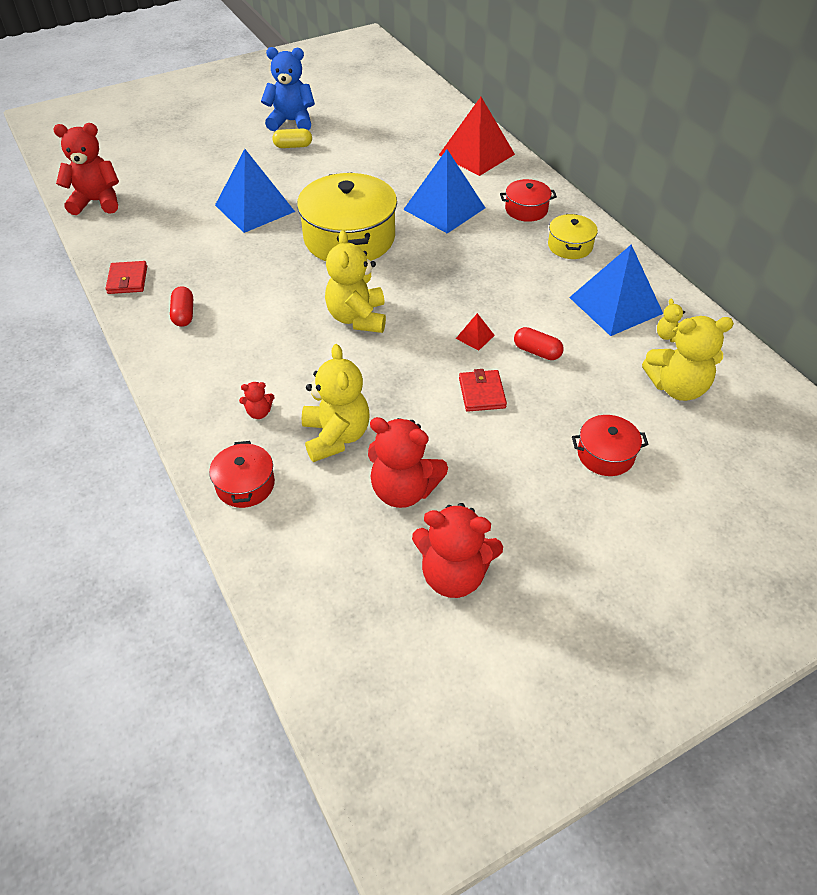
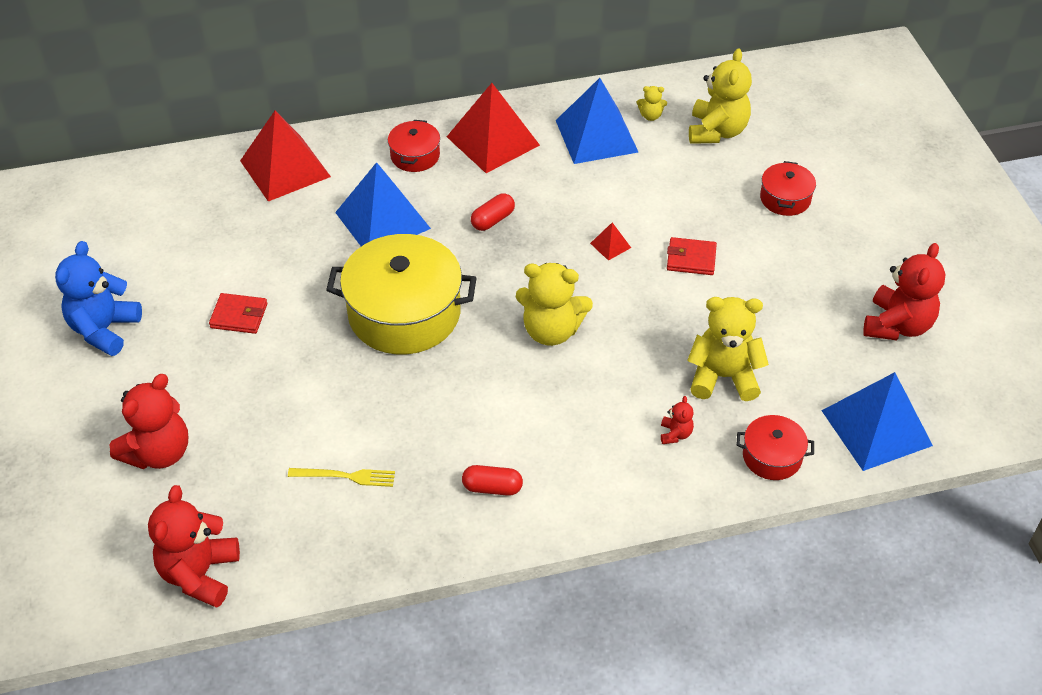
camera: 75 degrees left, 0 degrees up
red wallet [106,261,147,294] -> red wallet moved to [209,293,267,334]
blue pyramid [215,149,295,233] -> blue pyramid moved to [821,372,933,471]
yellow capsule [272,128,312,148] -> none
red teddy bear [368,417,448,508] -> red teddy bear moved to [109,374,188,469]
red capsule [514,327,564,360] -> red capsule moved to [471,193,515,231]
yellow pot [548,214,598,259] -> red pyramid [447,83,540,173]
none -> yellow fork [288,468,395,487]

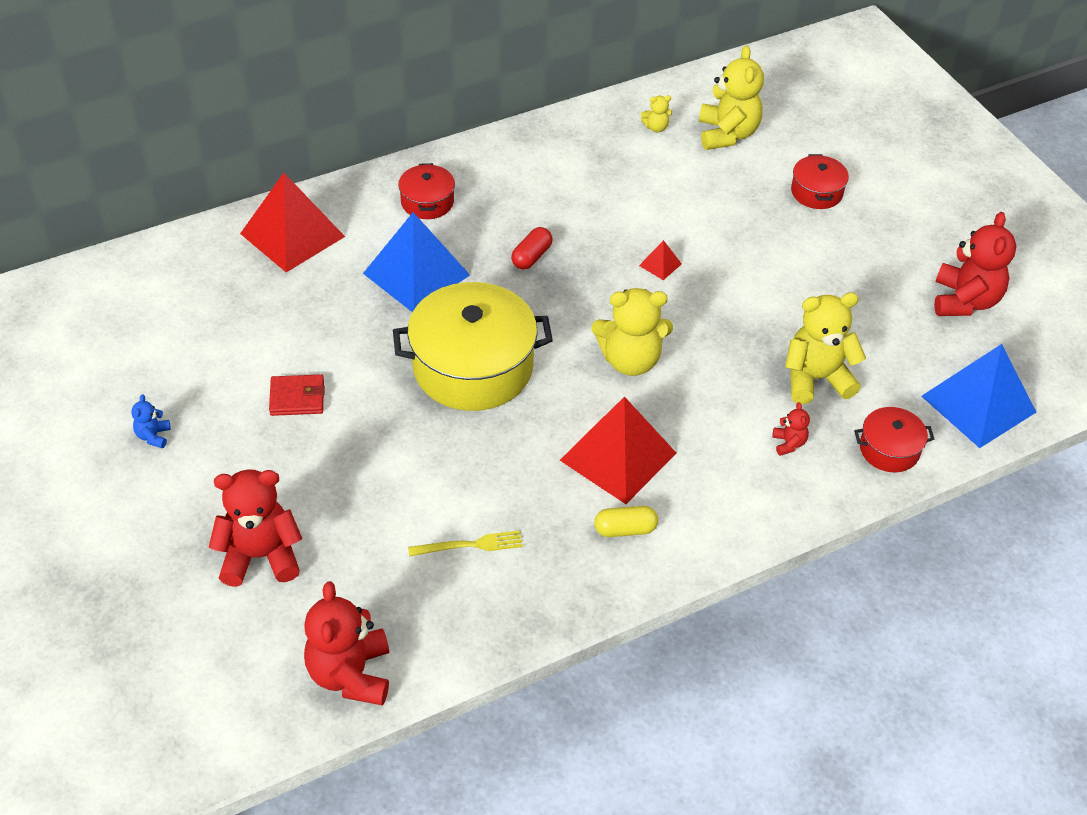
camera: 15 degrees left, 0 degrees up
blue teddy bear [55,241,142,356] -> blue teddy bear [131,394,171,448], size x0.45
red teddy bear [109,374,188,469] -> red teddy bear turned 120 degrees counterclockwise [209,469,303,587]
red pyramid [447,83,540,173] -> red pyramid moved to [560,396,676,504]
red capsule [462,465,523,496] -> yellow capsule [594,506,658,537]
blue pyramid [556,78,638,164] -> none
red wallet [667,237,717,275] -> none

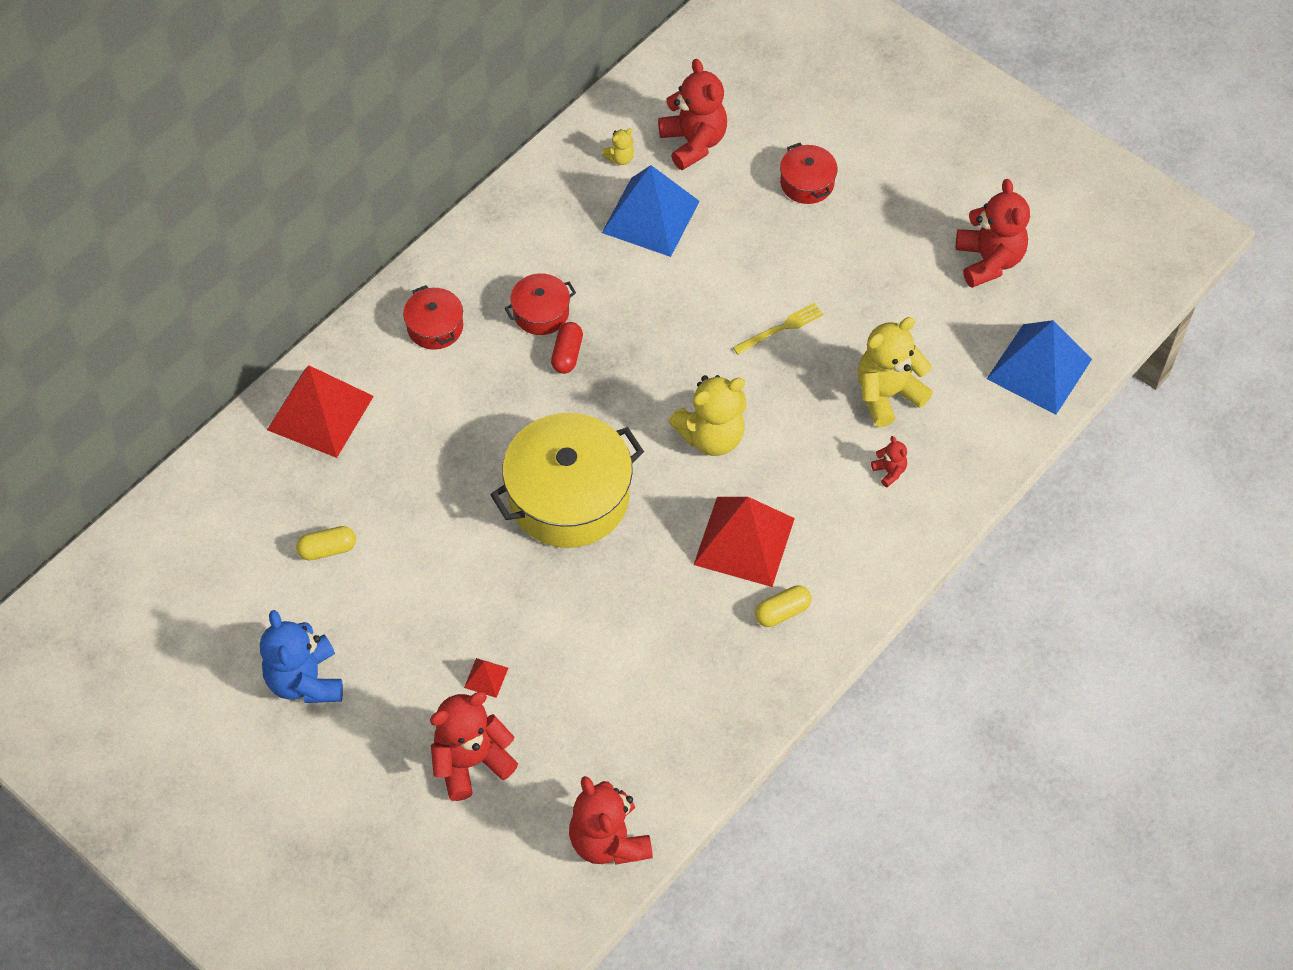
camera: 20 degrees left, 10 degrees up
blue teddy bear [131,394,171,448] -> blue teddy bear [260,610,343,703], size x2.20
red wallet [269,374,325,416] -> none
blue pyramid [363,212,470,312] -> blue pyramid moved to [602,165,700,257]
yellow fork [408,531,523,557] -> yellow fork moved to [733,303,824,355]
red pyramid [639,240,682,280] -> red pyramid moved to [464,658,508,698]
yellow teddy bear [699,45,764,150] -> red teddy bear [658,59,727,170]
red pot [854,407,934,472] -> red pot moved to [504,274,576,335]
none -> yellow capsule [296,526,356,561]

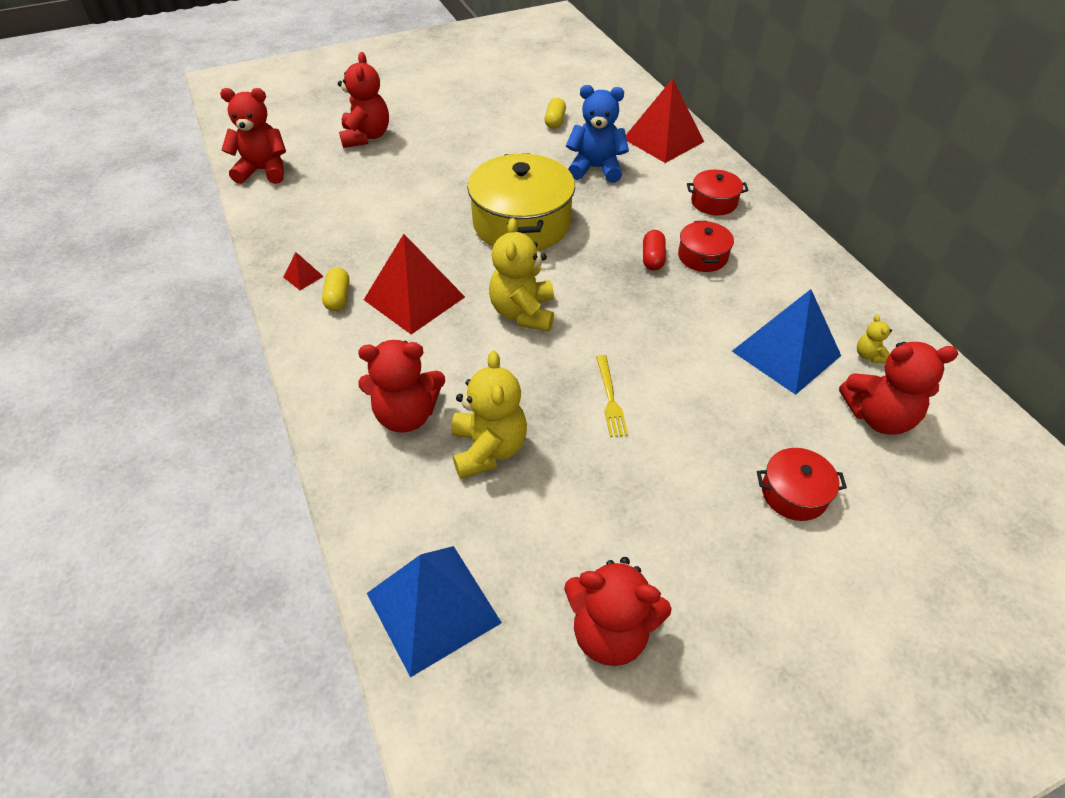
camera: 115 degrees right, 10 degrees down
blue teddy bear [260,610,343,703] -> blue teddy bear moved to [566,85,629,183]
red pyramid [464,658,508,698] -> red pyramid moved to [283,252,324,290]
red capsule [551,322,583,374] -> red capsule turned 60 degrees clockwise [643,230,666,270]
red teddy bear [871,436,907,488] -> red teddy bear [358,340,445,433], size x2.20

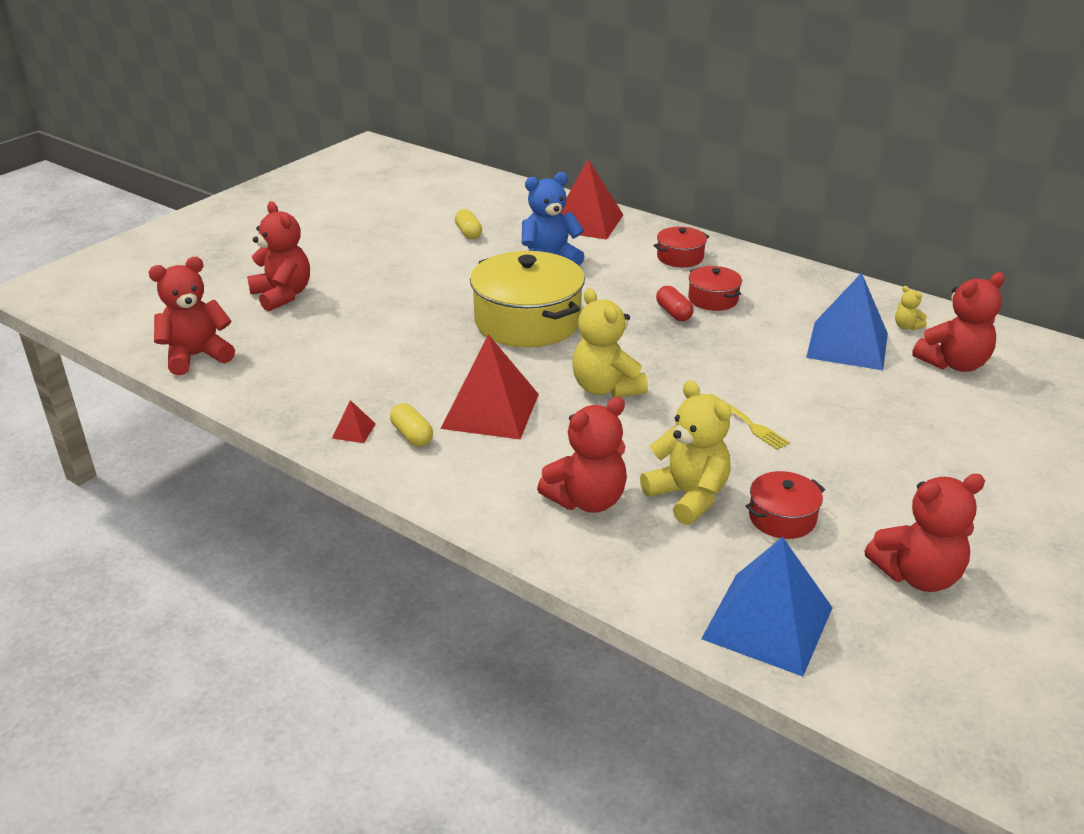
camera: 30 degrees left, 15 degrees down
red pot [757,448,847,521] -> red pot moved to [745,471,825,539]

